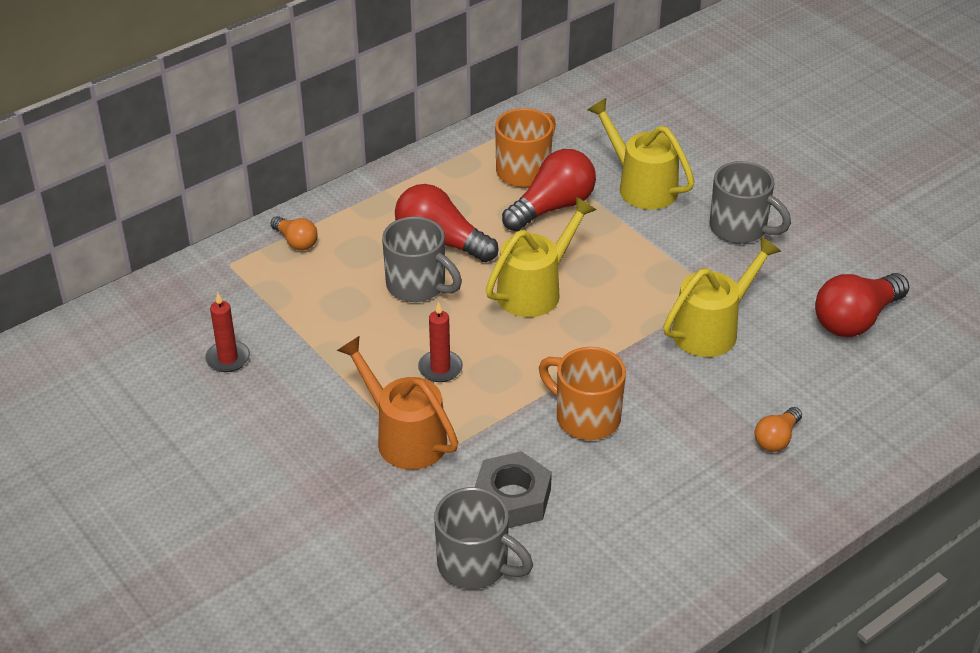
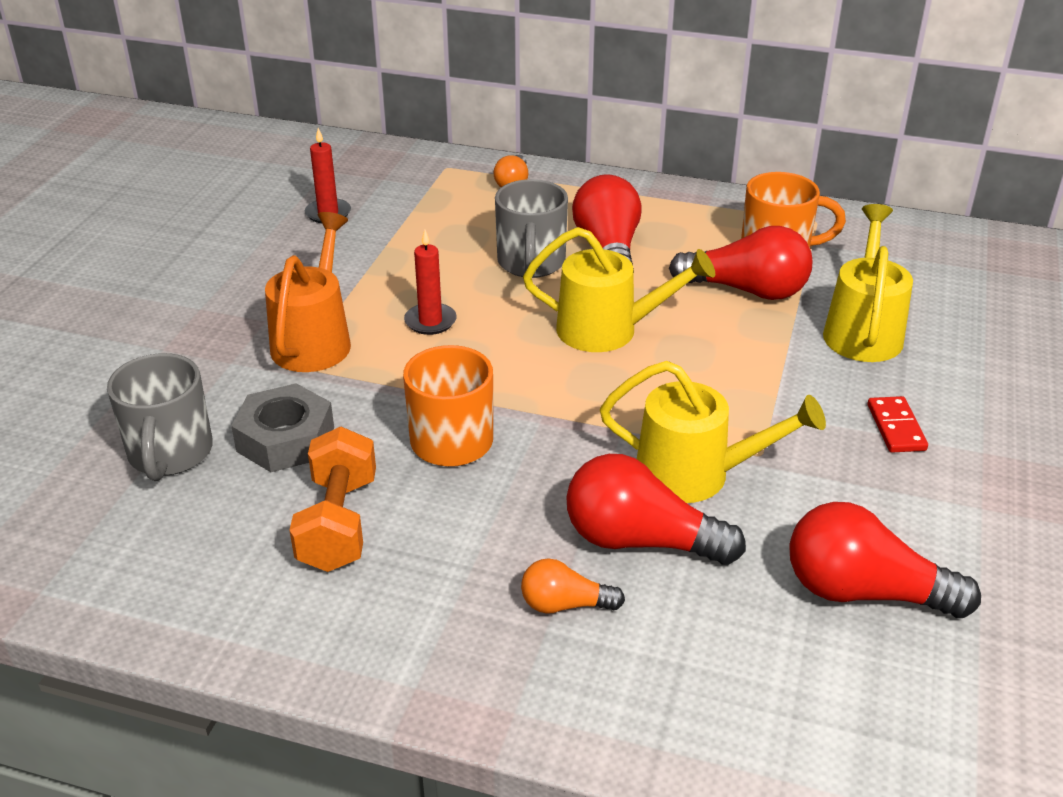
camera: 55 degrees right, 5 degrees down
grey mug [710,161,791,244] -> red domino [868,396,928,453]
none -> orange dumbbell [289,427,376,572]
none -> red light bulb [566,454,746,565]

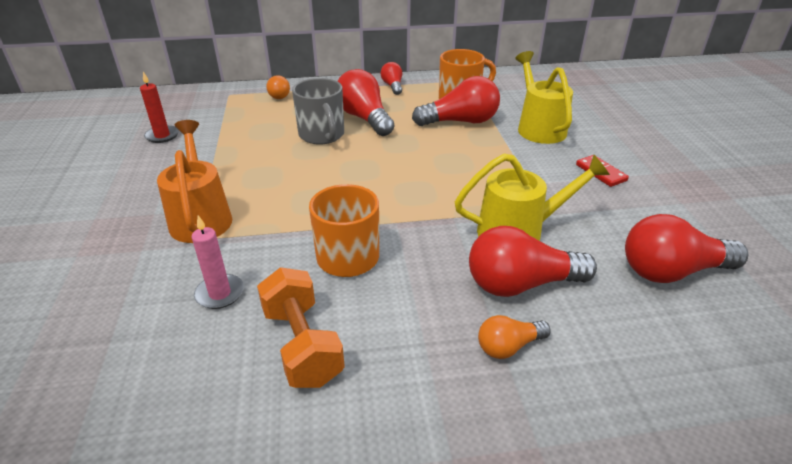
camera: 25 degrees left, 0 degrees up
grey mug [107,353,213,481] -> none
grey nut [231,383,334,472] -> pink candle [191,215,244,309]
red candle [404,230,457,335] -> none
yellow watering can [523,227,715,352] -> none
none -> red light bulb [381,62,402,95]

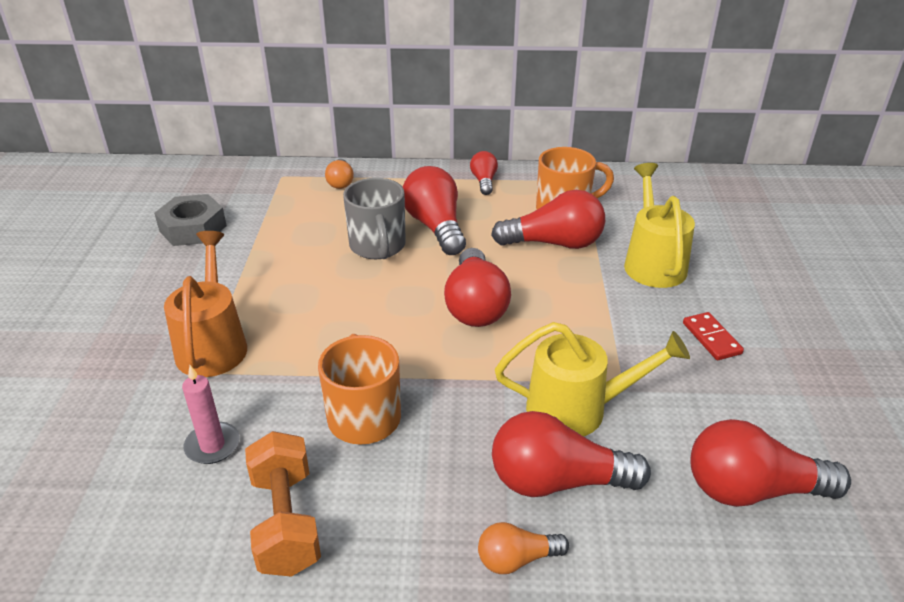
camera: 10 degrees right, 0 degrees up
red candle [140,72,179,143] -> grey nut [154,194,227,246]
none -> red light bulb [444,248,511,327]

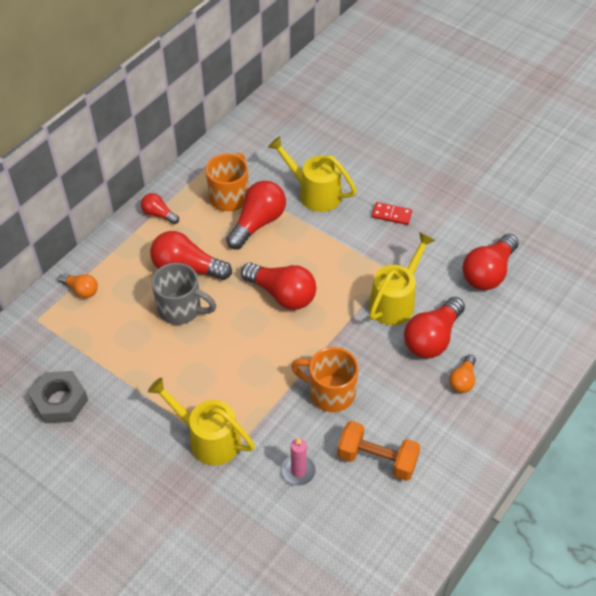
camera: 55 degrees left, 15 degrees up
orange watering can [164,231,247,377] -> yellow watering can [148,377,255,465]

